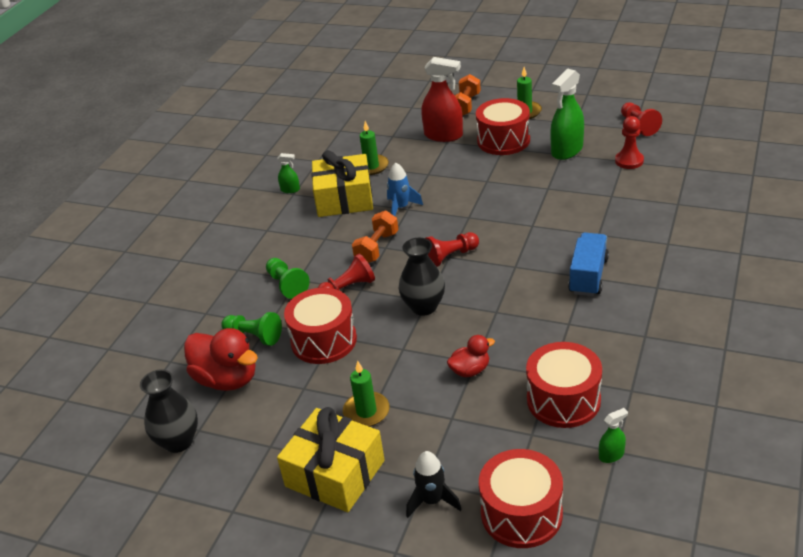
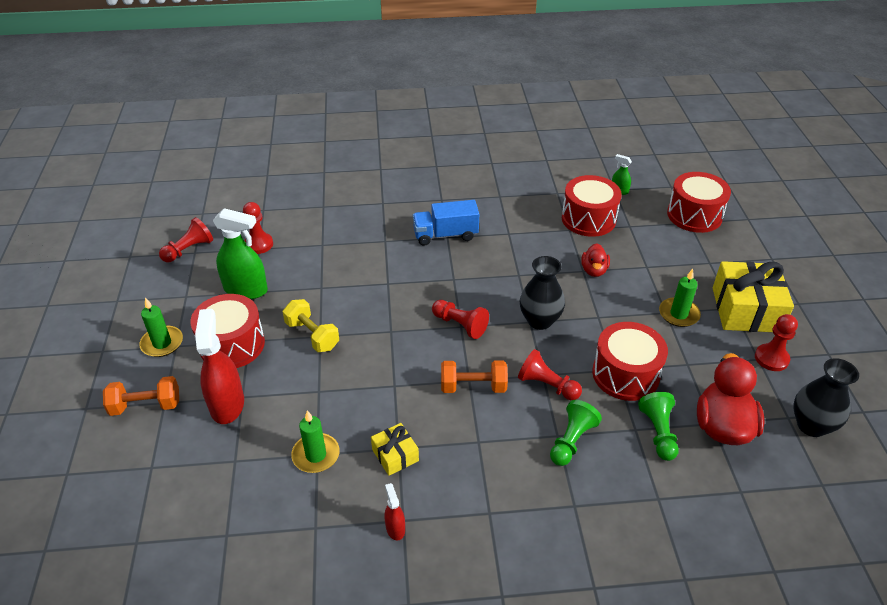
camera: 120 degrees left, 5 degrees up
green spray bottle [277,153,300,193] -> red spray bottle [384,483,405,541]
yellow gift [312,150,373,217] -> yellow gift [371,423,419,476], size x0.50
blue rocket [387,163,423,216] -> none
black rocket [406,451,462,518] -> none
red duck [447,335,495,377] -> red duck turned 120 degrees counterclockwise [581,243,610,277]
none -> yellow dumbbell [283,299,339,352]
none -> red pawn [755,314,798,371]

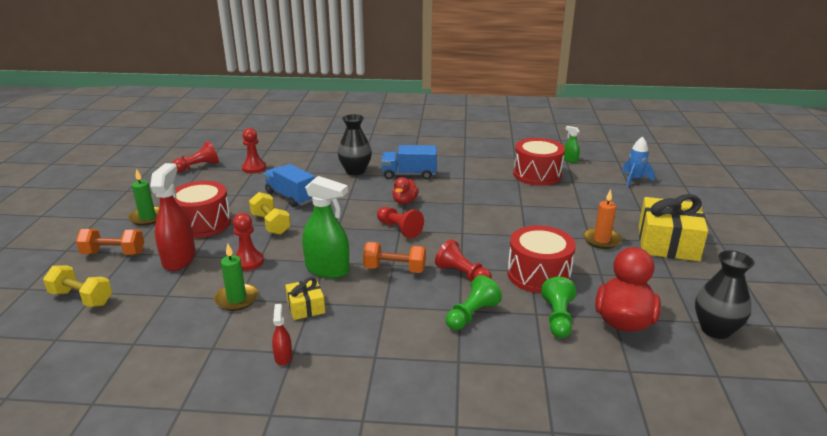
camera: 10 degrees right, 15 degrees down
green spray bottle [213,208,268,299] -> green spray bottle moved to [302,176,349,278]
black vase [520,256,565,330] -> black vase moved to [338,114,372,175]
red duck [581,243,610,277] -> red duck moved to [392,177,419,204]
green candle [659,269,701,327] -> orange candle [583,189,622,249]
red drum [667,172,731,233] -> blue rocket [622,137,655,187]
red pawn [755,314,798,371] -> red pawn moved to [233,213,264,271]
none -> yellow dumbbell [43,265,112,307]
none -> blue truck [264,164,315,207]

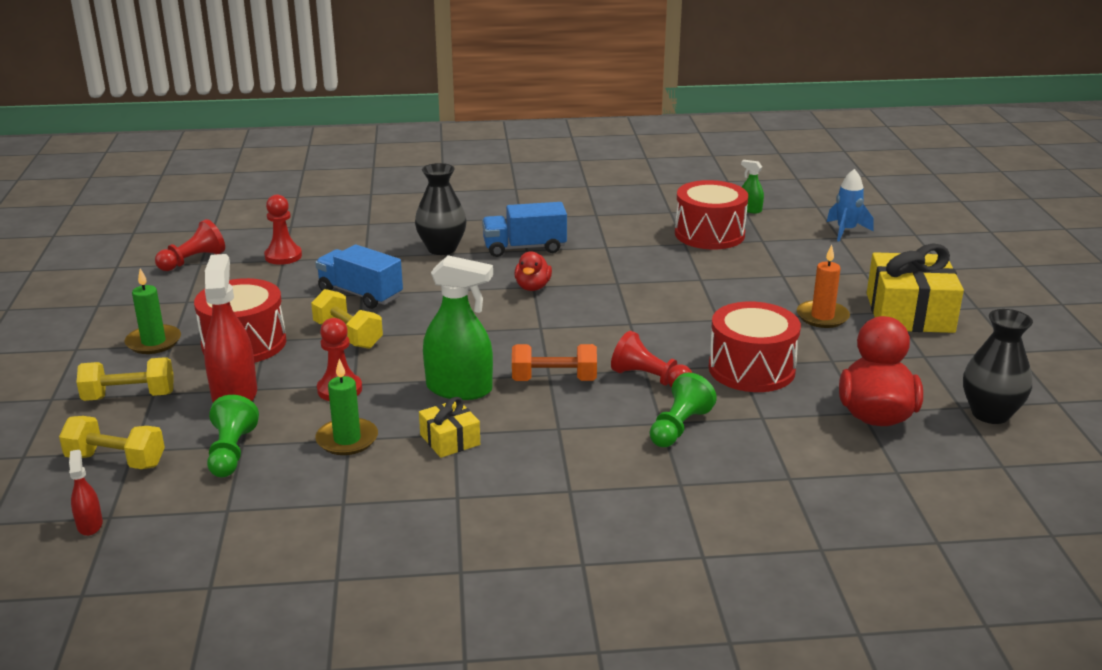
camera: 10 degrees left, 0 degrees up
orange dumbbell [76,229,144,255] -> yellow dumbbell [76,357,174,401]
red spray bottle [272,304,292,366] -> red spray bottle moved to [69,450,103,536]
red pawn [377,207,424,238] -> none
green pawn [541,277,576,338] -> green pawn moved to [207,395,259,478]

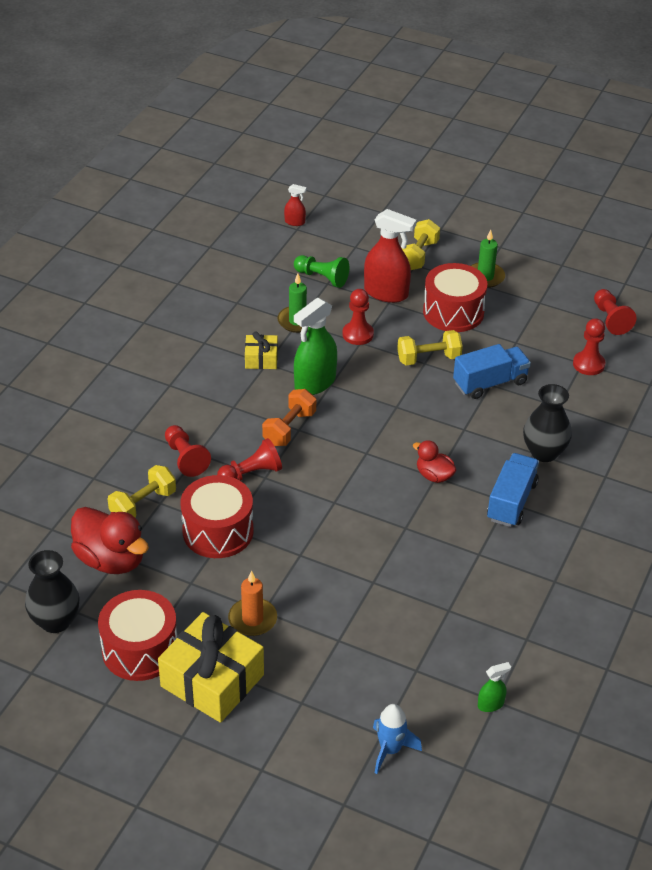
camera: 120 degrees right, 15 degrees up
yellow dumbbell [59,416,165,469] -> yellow dumbbell moved to [108,465,176,518]
green pawn [650,372,717,447] -> red pawn [165,425,211,477]
red drum [675,180,748,249] -> red drum moved to [98,590,177,681]

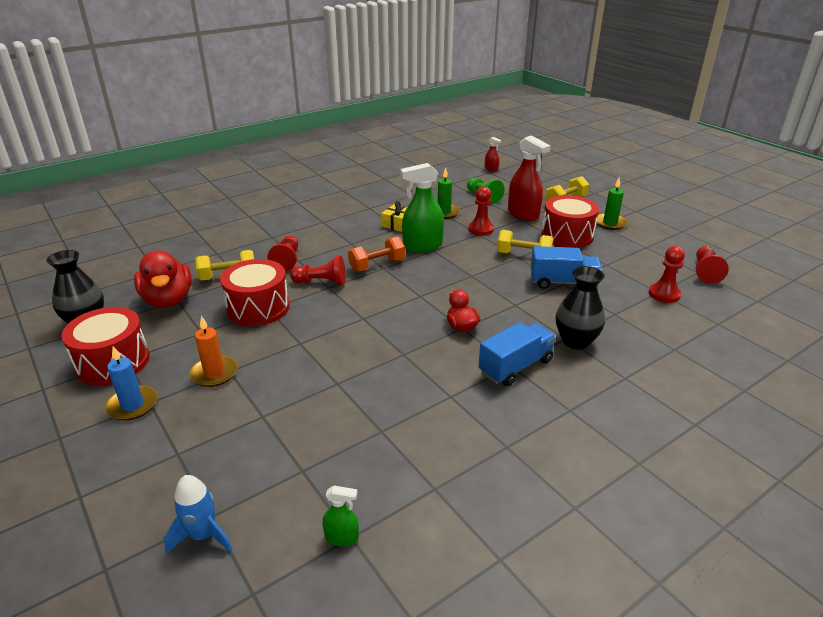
camera: 30 degrees right, 10 degrees down
yellow gift [158,612,264,723] -> blue candle [105,346,158,420]

